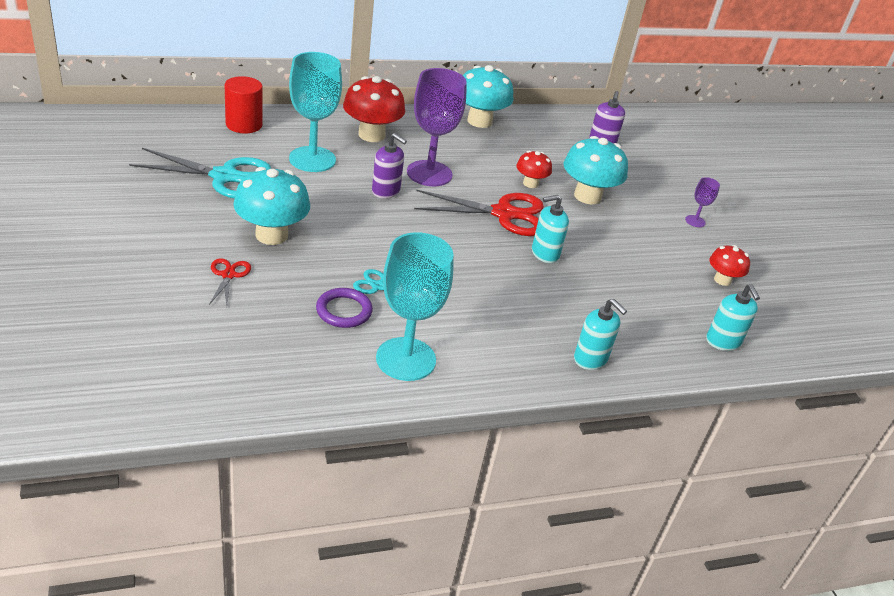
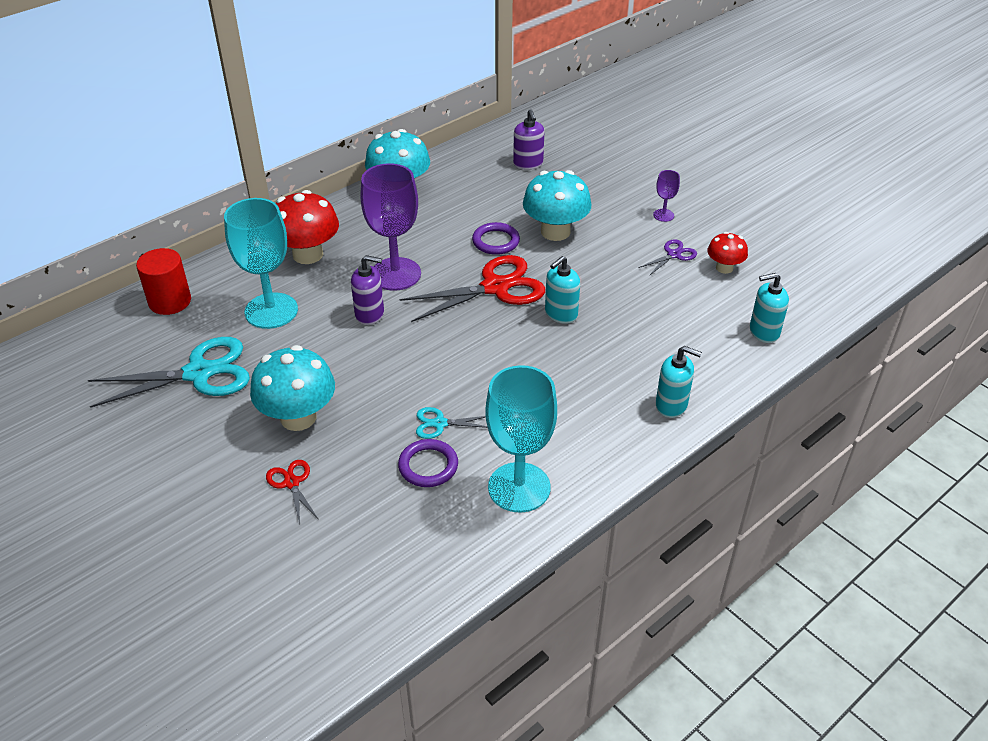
camera: 20 degrees left, 5 degrees up
red mushroom [516,151,552,188] -> purple ring [472,222,520,255]
turquoise soap dispenser [706,284,760,351] -> turquoise soap dispenser turned 120 degrees clockwise [750,273,789,343]
none -> purple scissors [638,239,697,276]

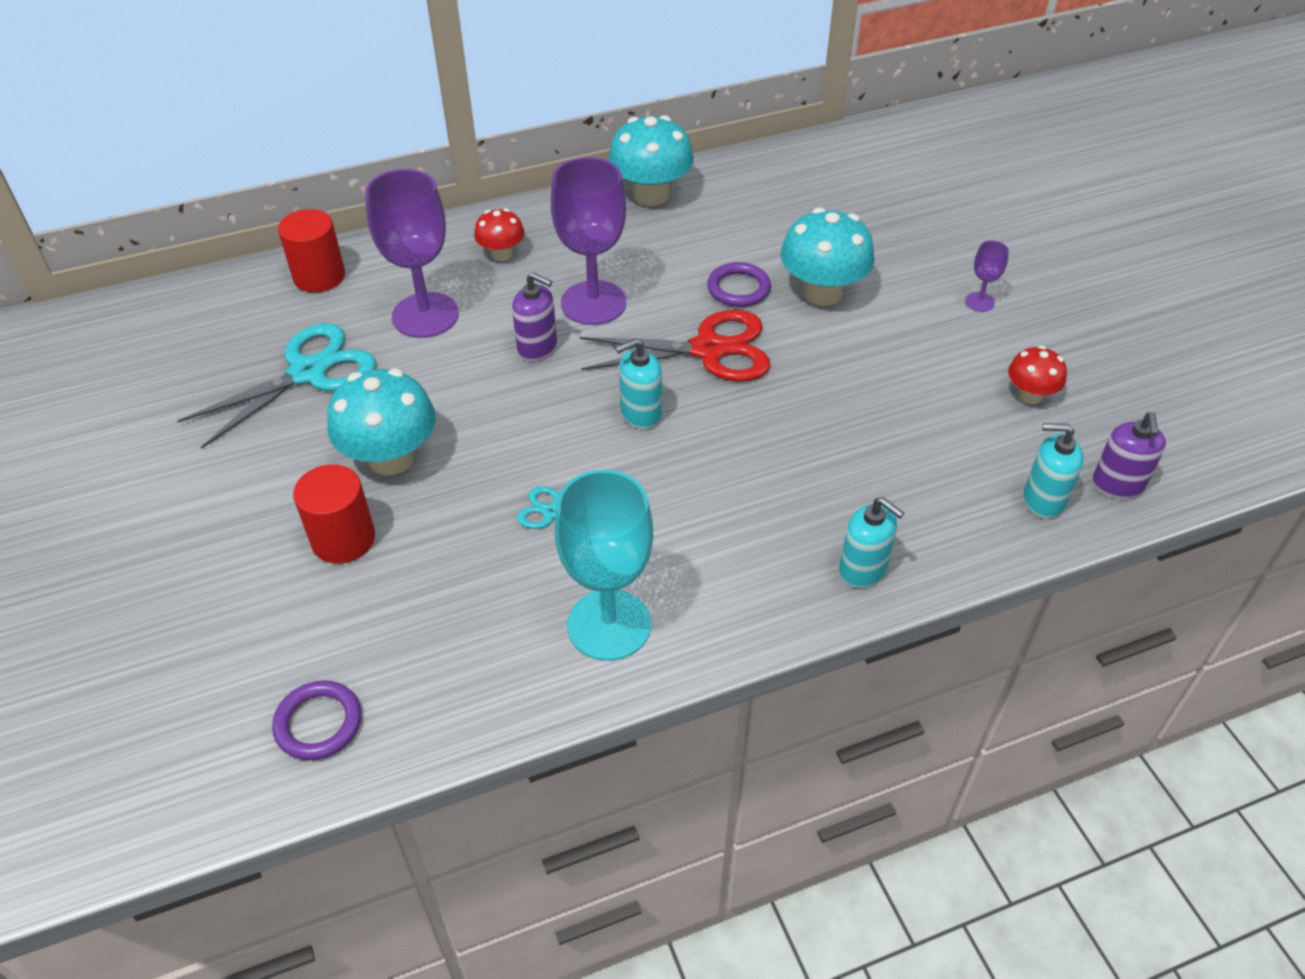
camera: 20 degrees right, 5 degrees up
turquoise scissors [88,337,250,408] -> turquoise scissors turned 45 degrees counterclockwise [177,323,376,449]
turquoise goblet [224,198,298,329] -> purple goblet [365,169,459,338]
red scissors [266,460,318,524] -> red cylinder [293,464,375,564]
red mushroom [276,190,339,264] -> red mushroom [474,208,525,261], size x0.56
purple ring [398,439,458,487] -> purple ring moved to [272,680,361,760]
purple soap dispenser [513,109,545,170] -> purple soap dispenser moved to [1092,412,1166,499]
turquoise soap dispenser [545,256,580,324] -> turquoise soap dispenser moved to [615,338,662,429]
purple scissors [638,239,697,276] -> none

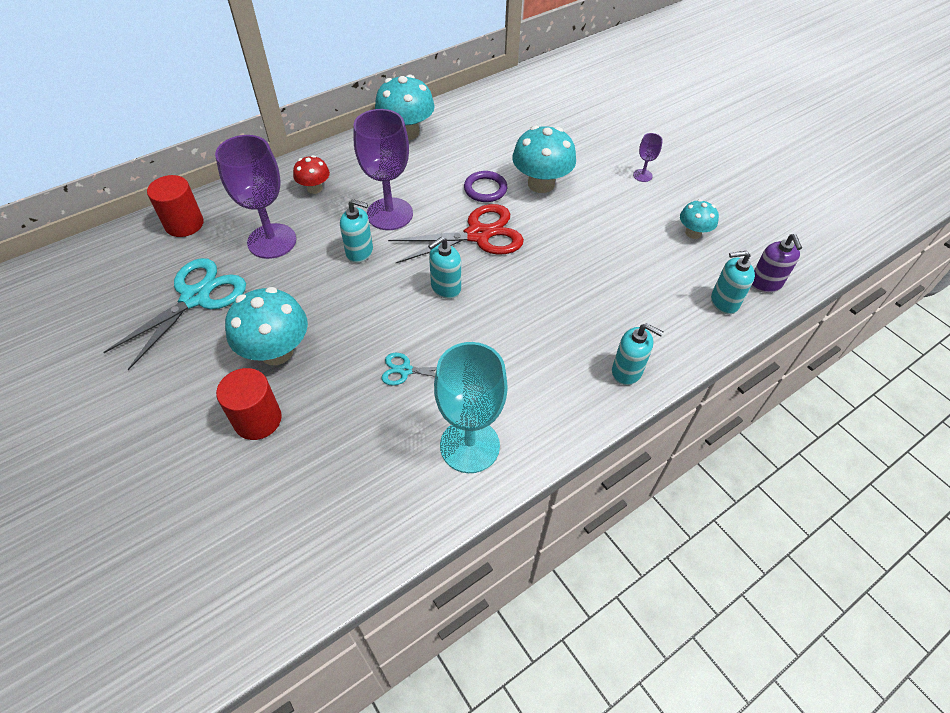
camera: 15 degrees left, 5 degrees up
purple ring [272,680,361,760] -> none
purple soap dispenser [512,272,557,361] -> turquoise soap dispenser [340,199,373,263]
red mushroom [1008,346,1067,404] -> turquoise mushroom [680,199,719,239]

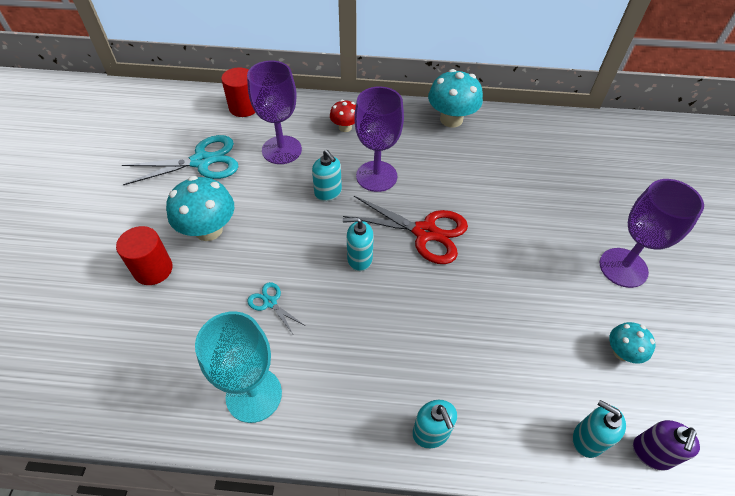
camera: 40 degrees right, 0 degrees up
purple ring [464,171,507,202] -> none
turquoise mushroom [512,125,576,193] -> none
purple goblet [633,133,663,182] -> purple goblet [599,179,704,288], size x2.26

